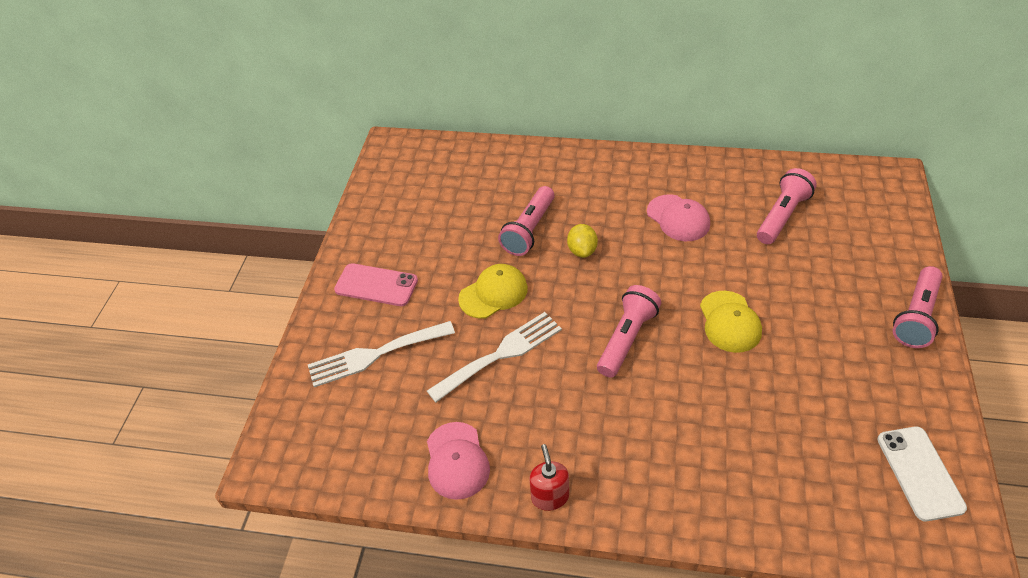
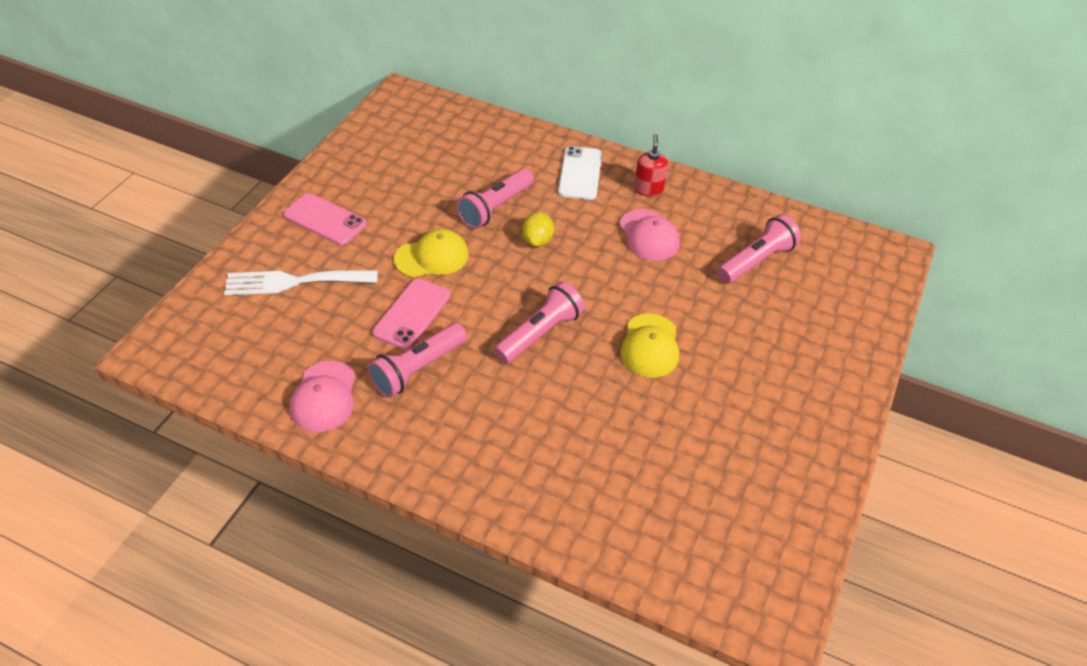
camera: 10 degrees right, 0 degrees up
white fork [427,312,562,402] -> pink phone [372,278,450,350]
red soap dispenser [529,444,569,511] -> red soap dispenser moved to [634,134,668,197]
white phone [877,426,967,521] -> white phone moved to [558,146,602,200]
pink flashlight [893,266,943,348] -> pink flashlight moved to [367,323,467,398]

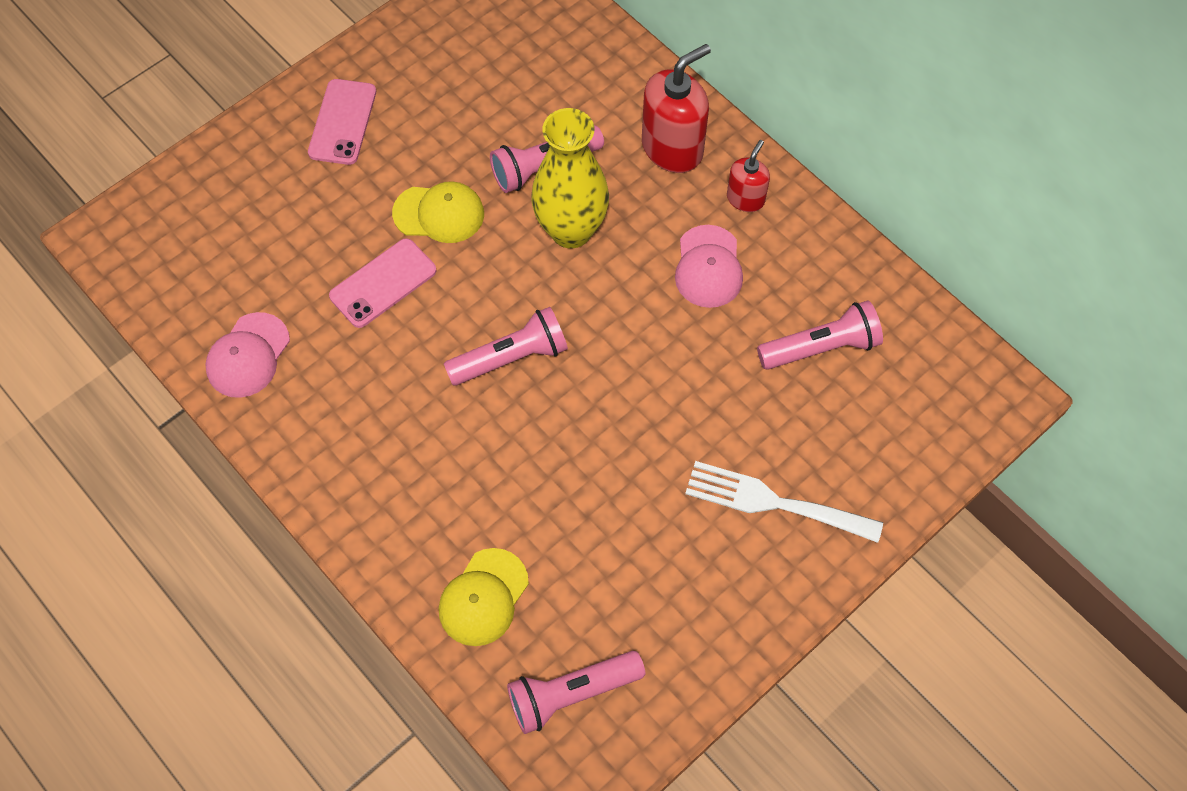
camera: 25 degrees right, 15 degrees up
white fork [224,270,378,295] -> white fork moved to [685,461,883,543]
pink phone [283,193,367,245] -> pink phone turned 45 degrees clockwise [308,79,376,165]
pink flashlight [367,323,467,398] -> pink flashlight moved to [507,651,645,734]
yellow lemon [522,212,554,247] -> yellow vase [531,108,609,248]
white phone [558,146,602,200] -> red soap dispenser [642,44,711,173]
yellow cap [620,314,679,378] -> yellow cap moved to [439,548,529,646]

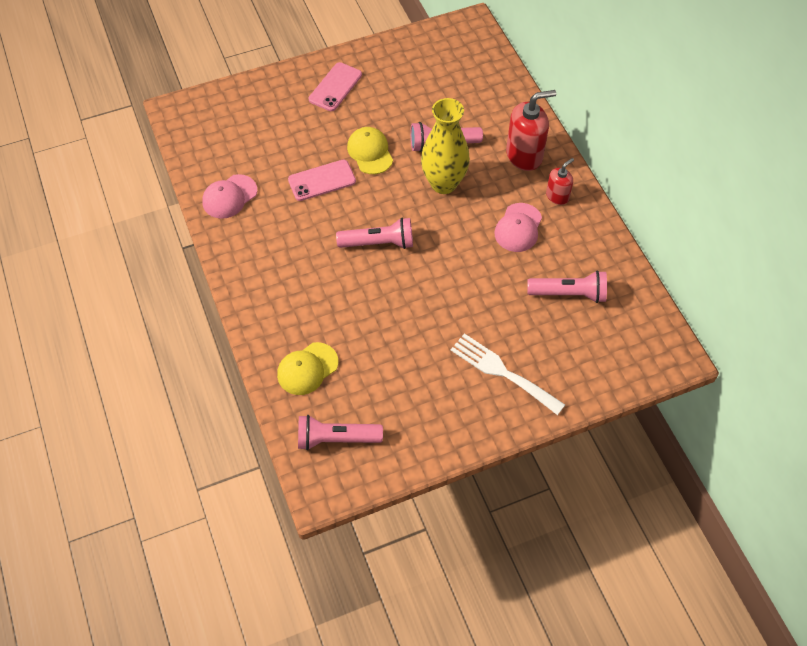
camera: 20 degrees right, 5 degrees down
yellow cap [392,181,484,243] -> yellow cap turned 135 degrees counterclockwise [347,127,393,174]

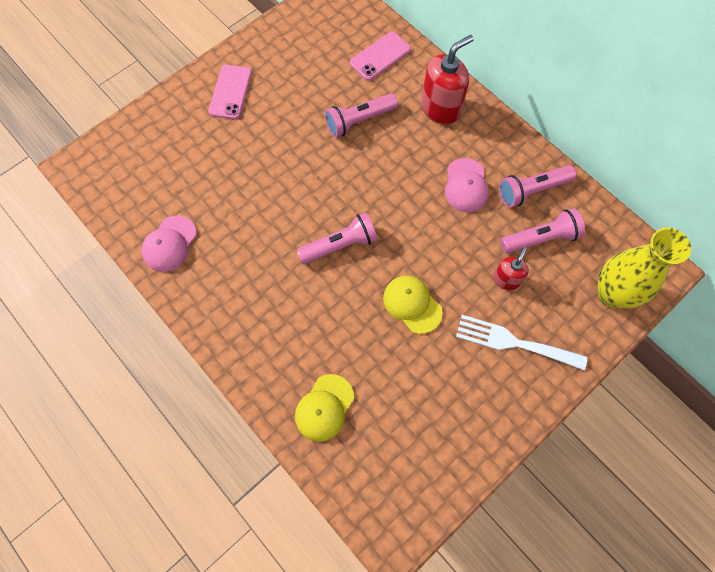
camera: 20 degrees left, 10 degrees up
pink phone [288,160,356,201] -> pink phone moved to [350,32,411,81]
pink flashlight [298,415,383,450] -> pink flashlight moved to [499,165,576,208]
yellow cap [347,127,393,174] -> yellow cap moved to [383,276,443,334]
yellow vase [421,98,470,194] -> yellow vase moved to [597,227,691,308]
red soap dispenser [546,158,574,205] -> red soap dispenser moved to [493,247,529,290]

